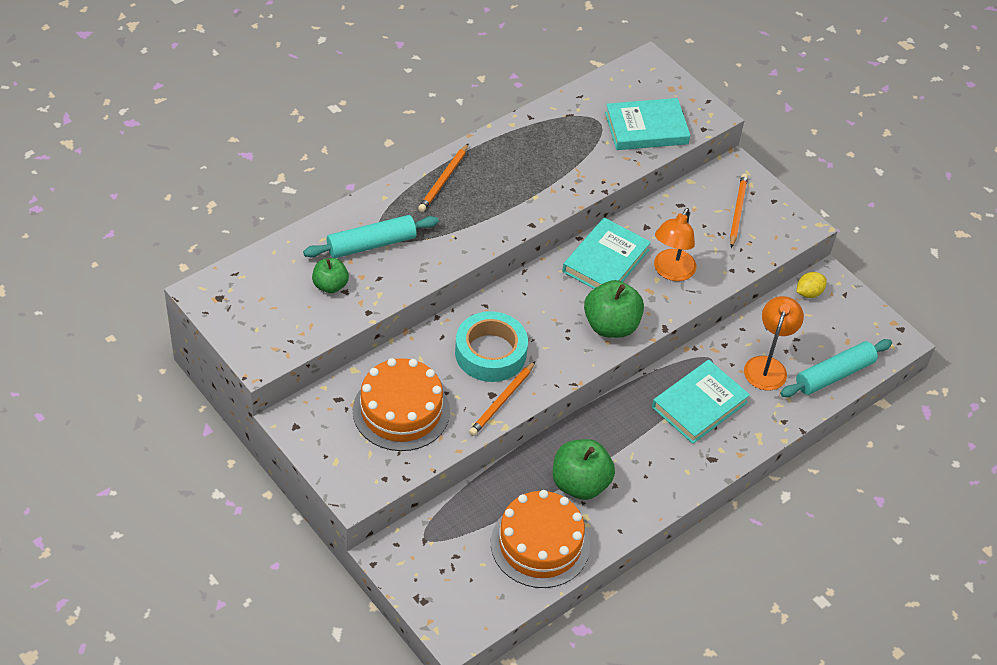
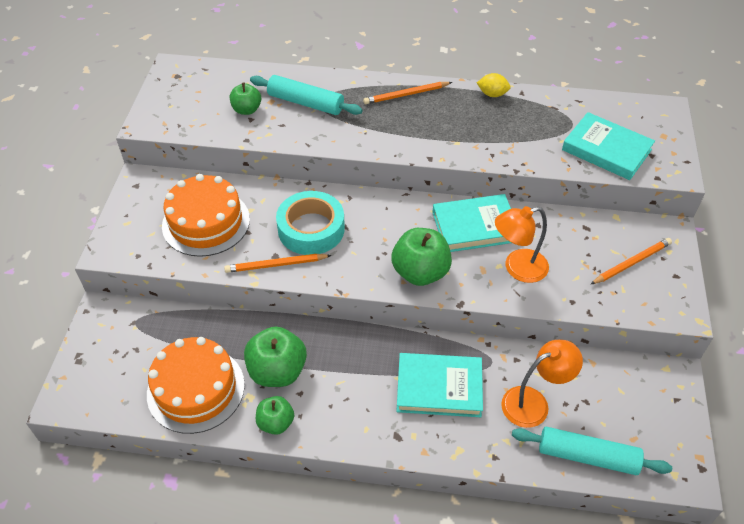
camera: 50 degrees right, 0 degrees up
yellow lemon [797,272,827,298] -> yellow lemon moved to [477,73,511,97]
none -> green apple [256,396,294,435]

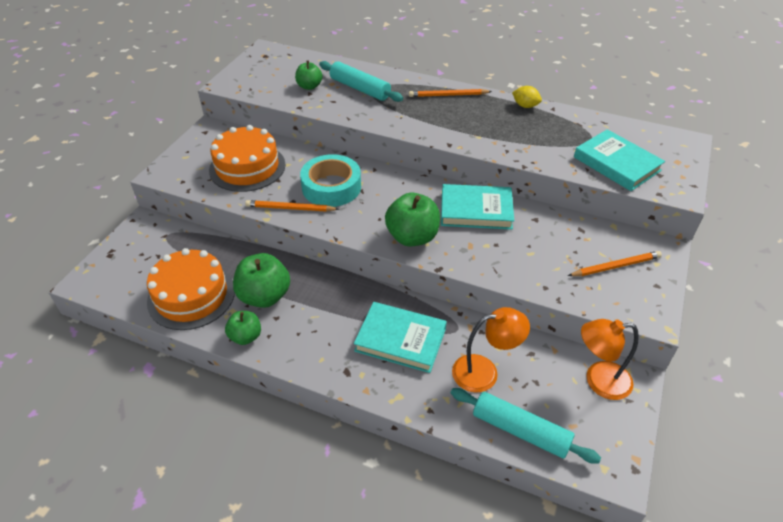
camera: 15 degrees right, 5 degrees down
orange lamp [495,206,549,283] -> orange lamp moved to [581,319,639,400]

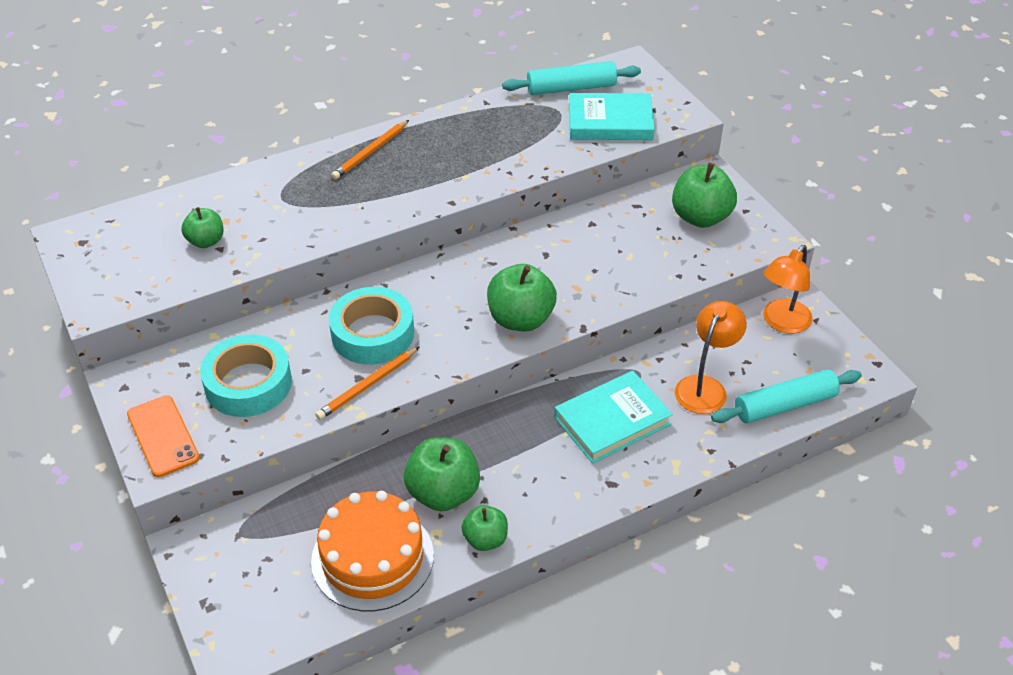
camera: 50 degrees left, 0 degrees up
orange cake [209,125,285,192] -> turquoise tape [200,334,292,417]
turquoise rolling pin [319,61,403,102] -> turquoise rolling pin moved to [502,61,641,95]
turquoise book [441,184,514,230] -> none
yellow lemon [512,86,542,108] -> none
orange pencil [568,251,662,276] -> green apple [672,163,737,228]
none -> orange phone [127,395,200,477]

